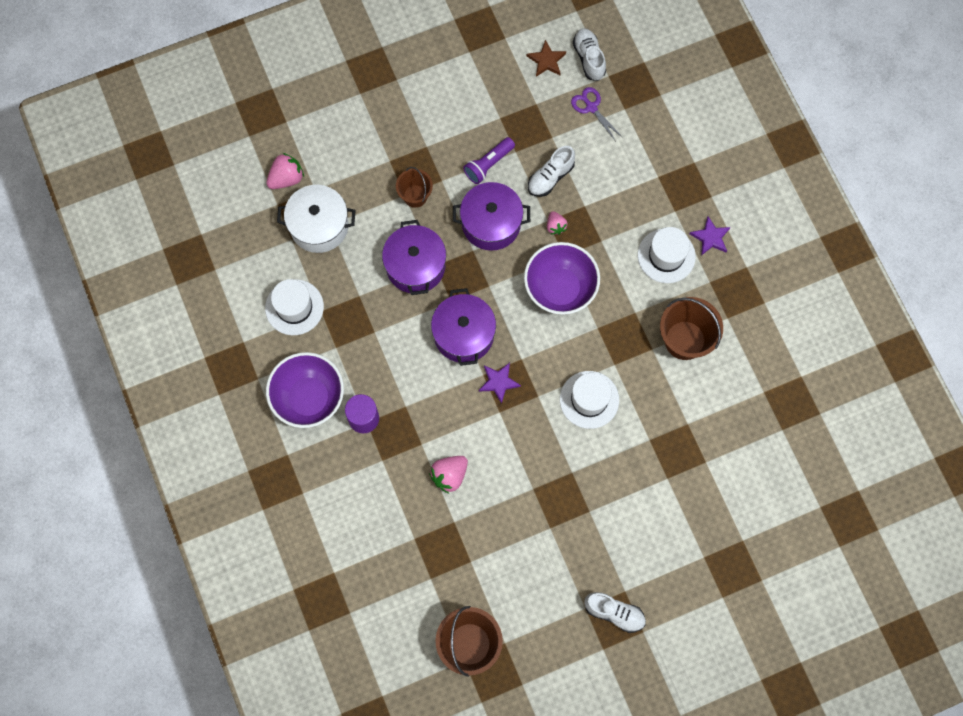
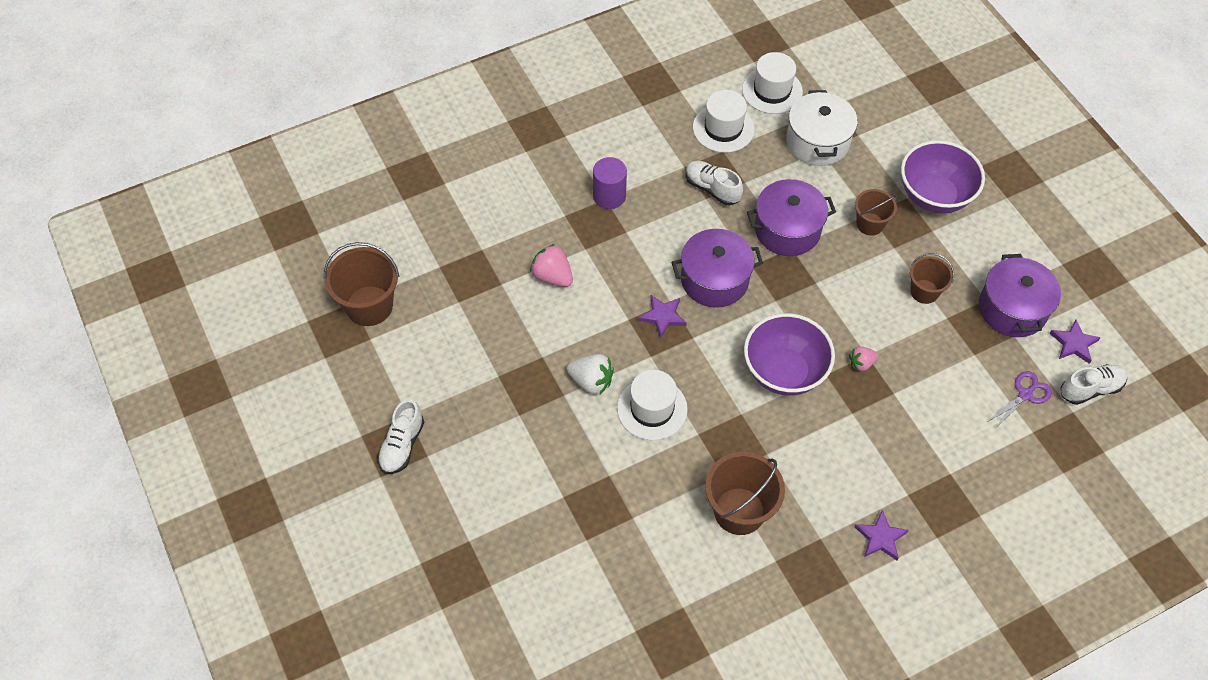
camera: 85 degrees right, 15 degrees down
pink strawberry [266,153,304,189] -> none
purple bowl [266,352,344,428] -> purple bowl moved to [901,140,985,214]
purple pot [453,182,530,251] -> purple pot moved to [979,254,1061,337]
purple flashlight [463,137,515,184] -> brown bucket [910,253,954,304]
brown star [527,40,566,77] -> purple star [1049,320,1101,364]
white shoe [528,146,575,197] -> white shoe moved to [686,161,743,205]
white hat [638,227,696,283] -> white hat moved to [742,52,803,114]
none -> white strawberry [567,354,614,394]

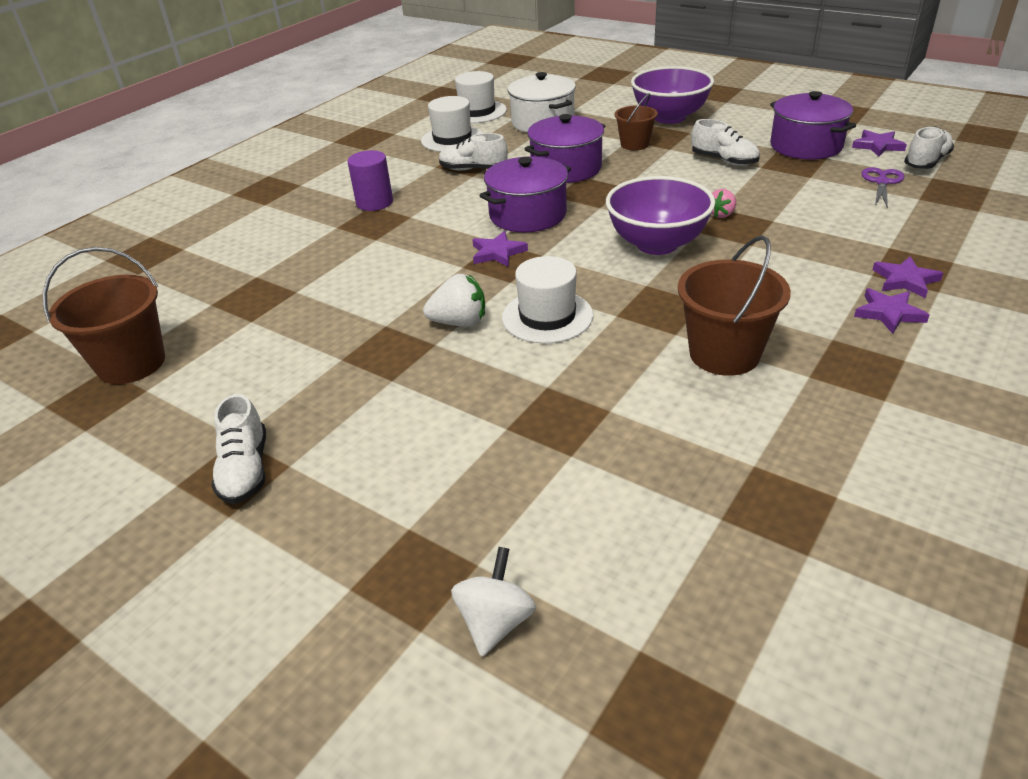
camera: 25 degrees left, 20 degrees down
pink strawberry [530,244,573,287] -> none
brown bucket [910,253,954,304] -> white shoe [691,119,760,166]
none -> white spinning top [451,547,536,657]
none -> purple star [872,256,943,298]

